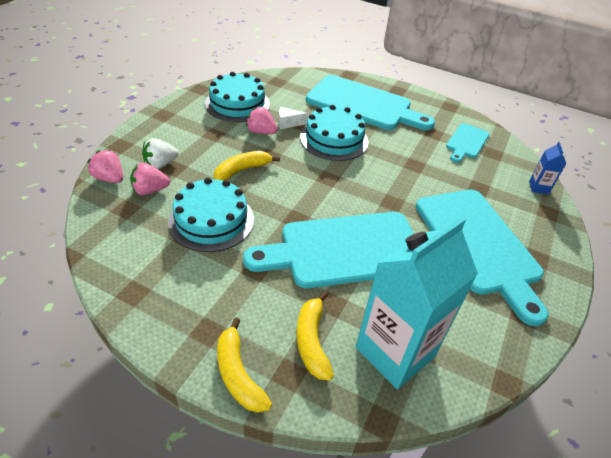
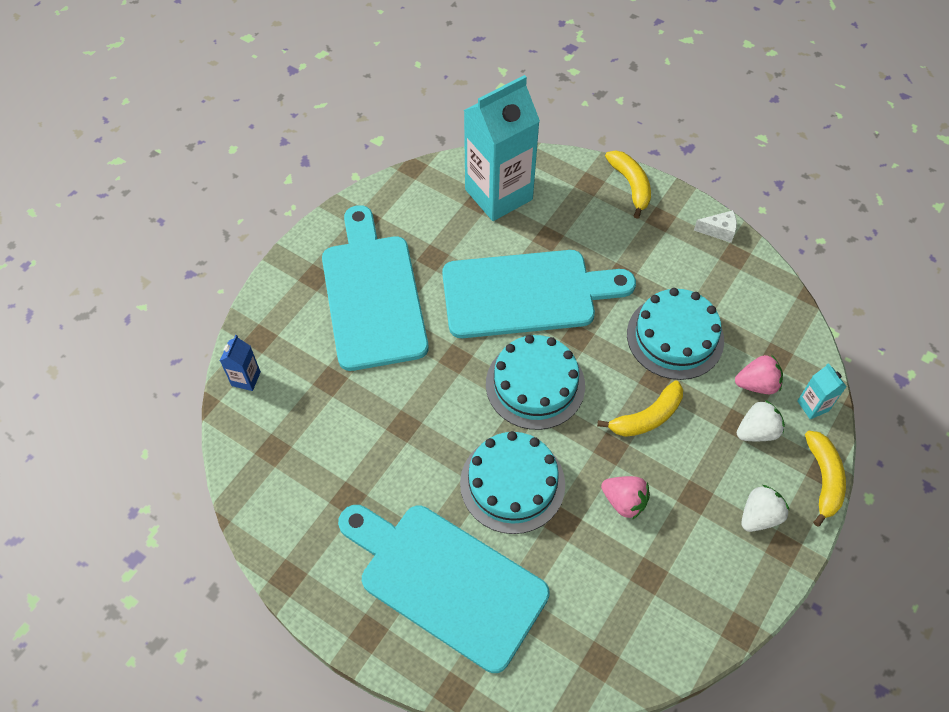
camera: 170 degrees left, 15 degrees up
pink strawberry [88,150,123,183] -> turquoise carton [797,363,847,419]
turquoise cake [205,72,270,122] -> turquoise cake moved to [486,335,585,430]
white cheese [278,107,308,129] -> white cheese moved to [694,210,737,243]
yellow banana [297,291,334,380] -> yellow banana moved to [805,430,846,527]
turquoise cutting board [446,123,489,163] -> none
none -> white strawberry [741,485,789,532]

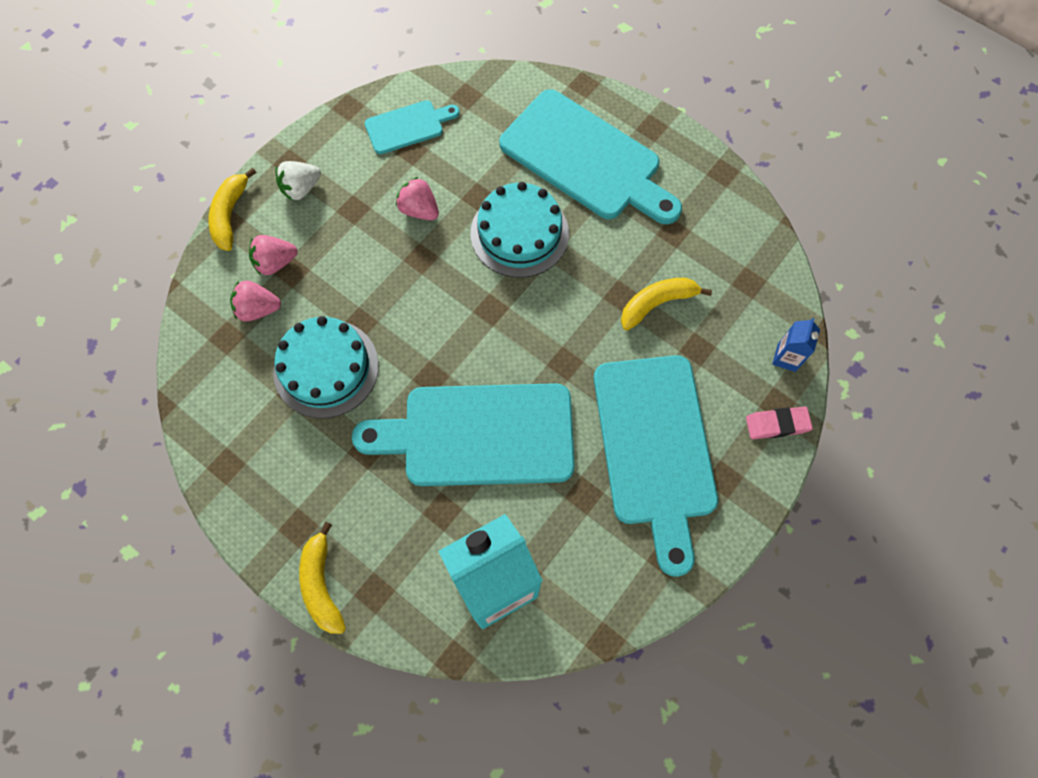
camera: 175 degrees left, 10 degrees up
turquoise cake [486,335,585,430] -> none
yellow banana [597,380,683,437] -> yellow banana moved to [621,278,712,331]
white cheese [694,210,737,243] -> none
white strawberry [737,400,785,441] -> pink strawberry [249,235,298,276]
turquoise carton [797,363,847,419] -> none
none -> turquoise cutting board [365,100,460,154]
none -> pink eraser [746,407,813,439]

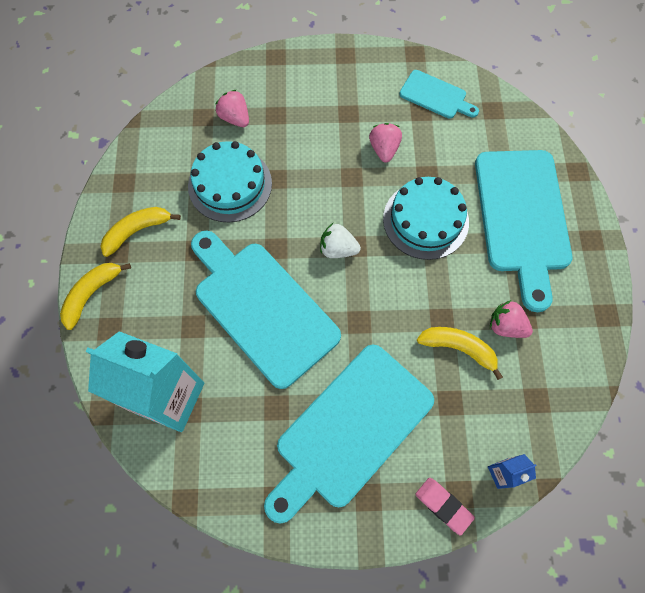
camera: 50 degrees right, 0 degrees up
yellow banana [208,168,256,251] -> yellow banana moved to [100,207,181,257]
pink strawberry [249,235,298,276] -> pink strawberry moved to [490,300,533,338]
white strawberry [275,161,321,201] -> white strawberry moved to [320,223,361,258]

